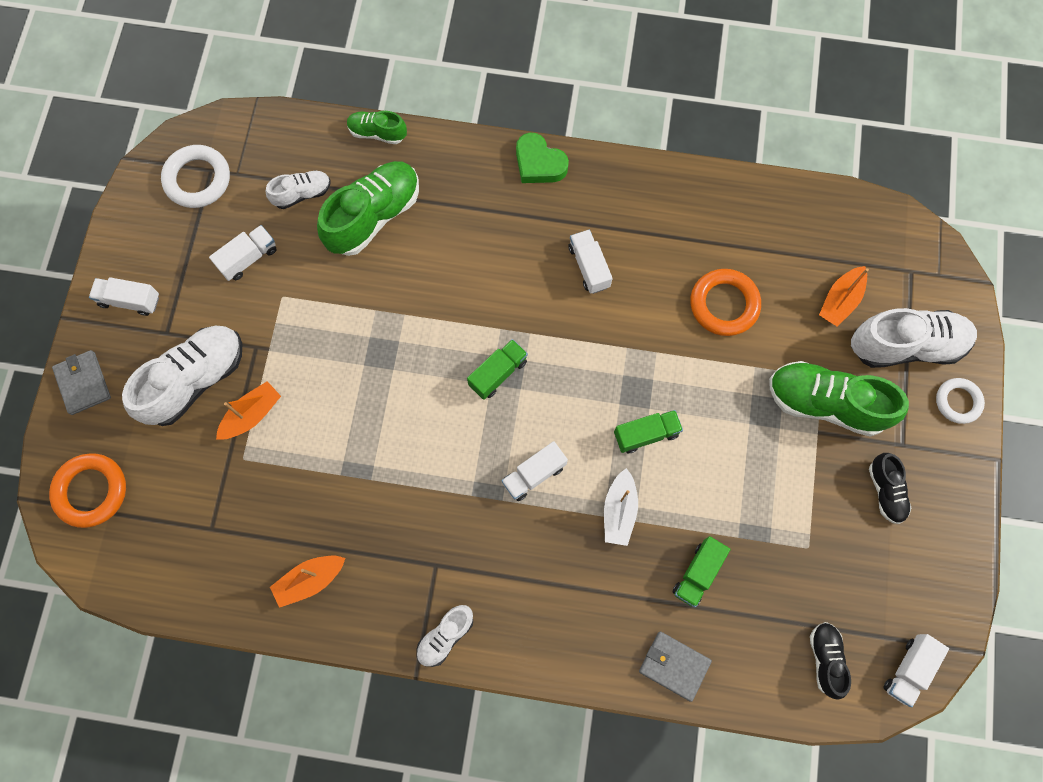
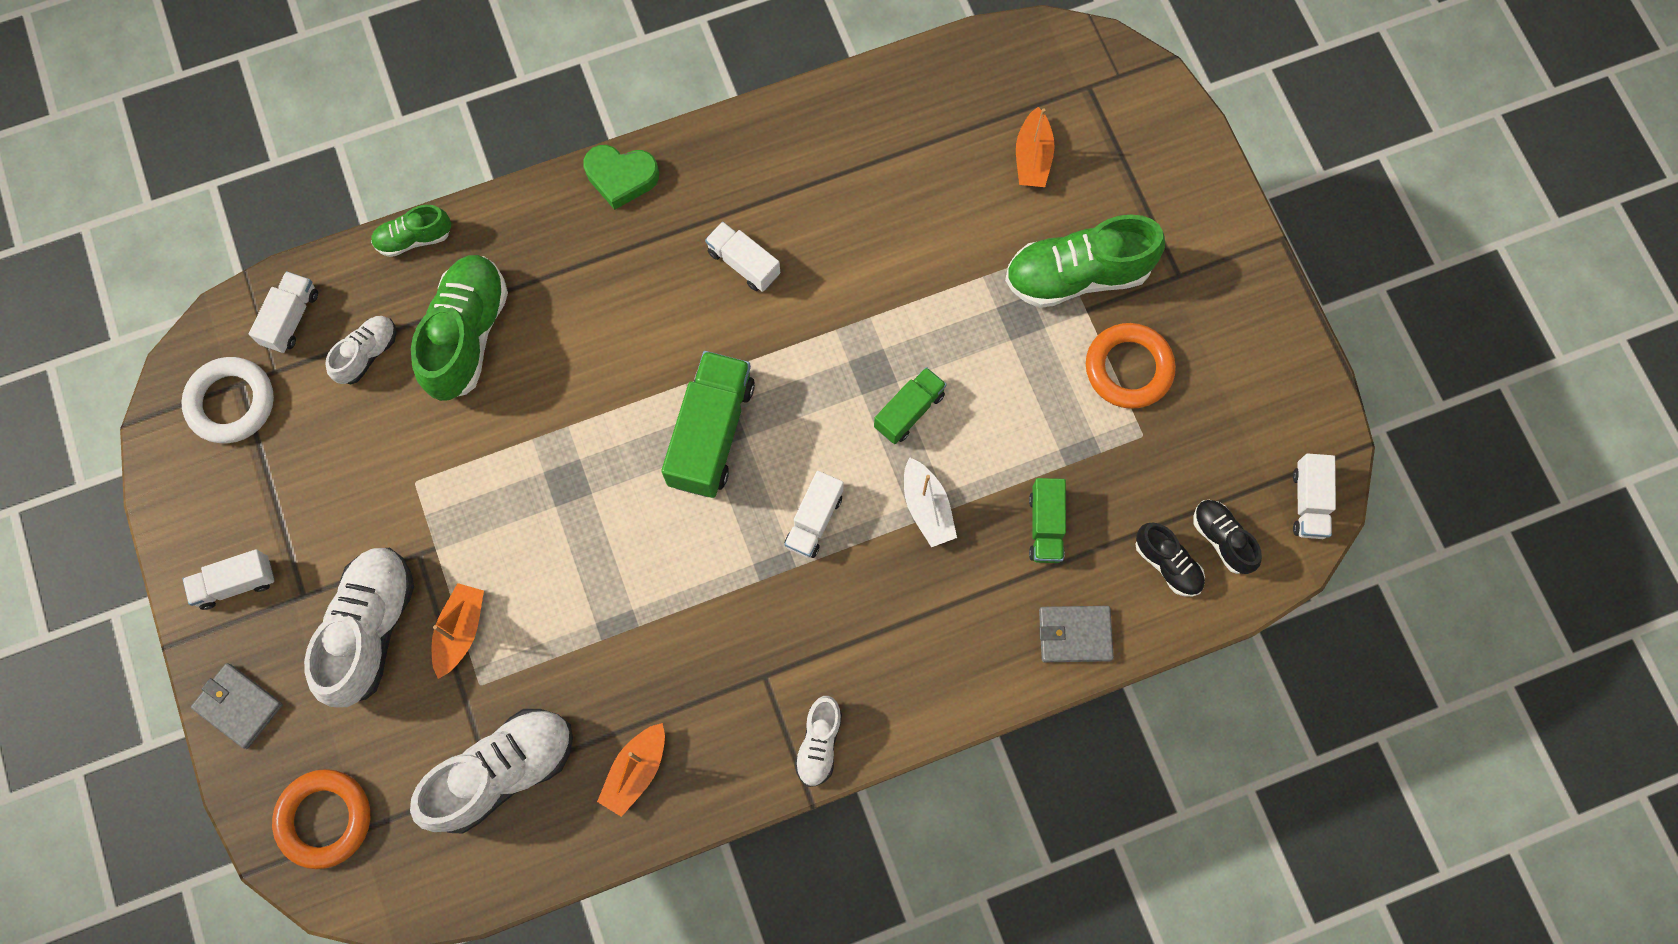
camera: 30 degrees left, 0 degrees up
white truck [209,225,277,281] -> white truck moved to [249,271,318,353]
green truck [467,339,528,400] -> green truck [661,351,755,498], size x1.74
orange ring [690,269,761,336] -> orange ring moved to [1086,323,1176,409]
white shoe [851,308,977,368] -> white shoe moved to [410,709,573,833]
black shoe [869,453,911,524] -> black shoe moved to [1136,523,1205,597]
white ring [936,378,985,424] -> none

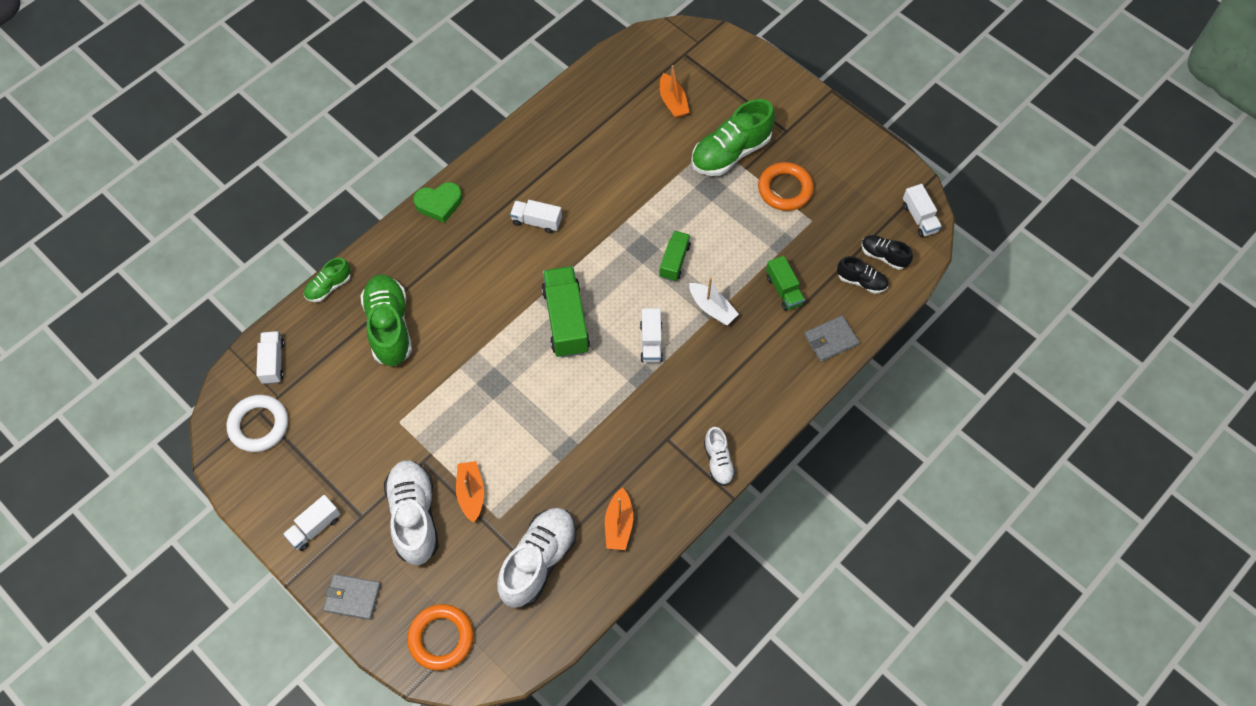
camera: 25 degrees left, 10 degrees down
white shoe [325,316,396,384] -> none

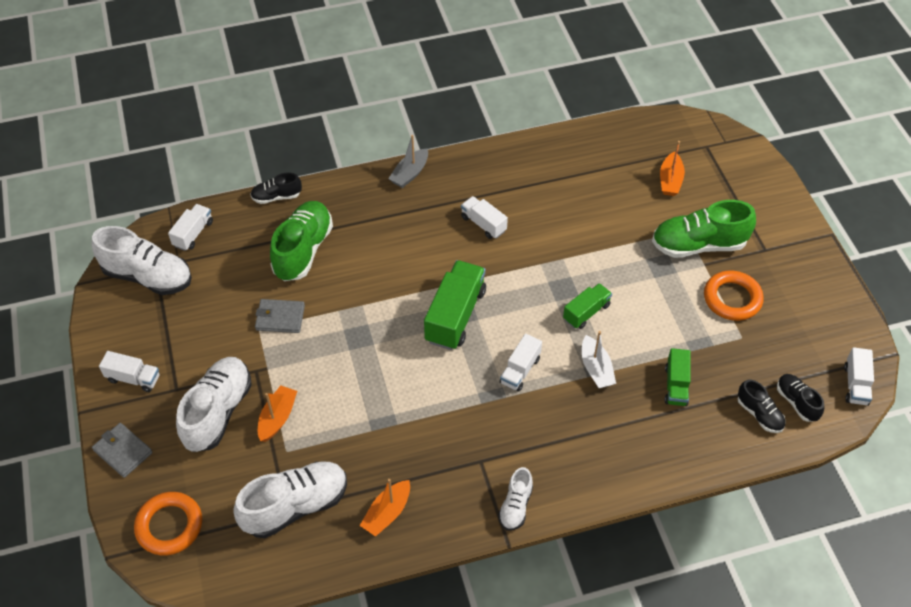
camera: 30 degrees right, 10 degrees down
white ring [226,395,288,452] -> white shoe [91,226,192,295]
white truck [283,495,341,551] -> white truck turned 150 degrees counterclockwise [99,351,160,392]
green shoe [304,258,351,302] -> black shoe [250,172,302,204]
green heart [413,182,462,223] -> grey boat [388,135,428,188]
grey wallet [804,315,859,362] -> grey wallet moved to [255,299,305,333]

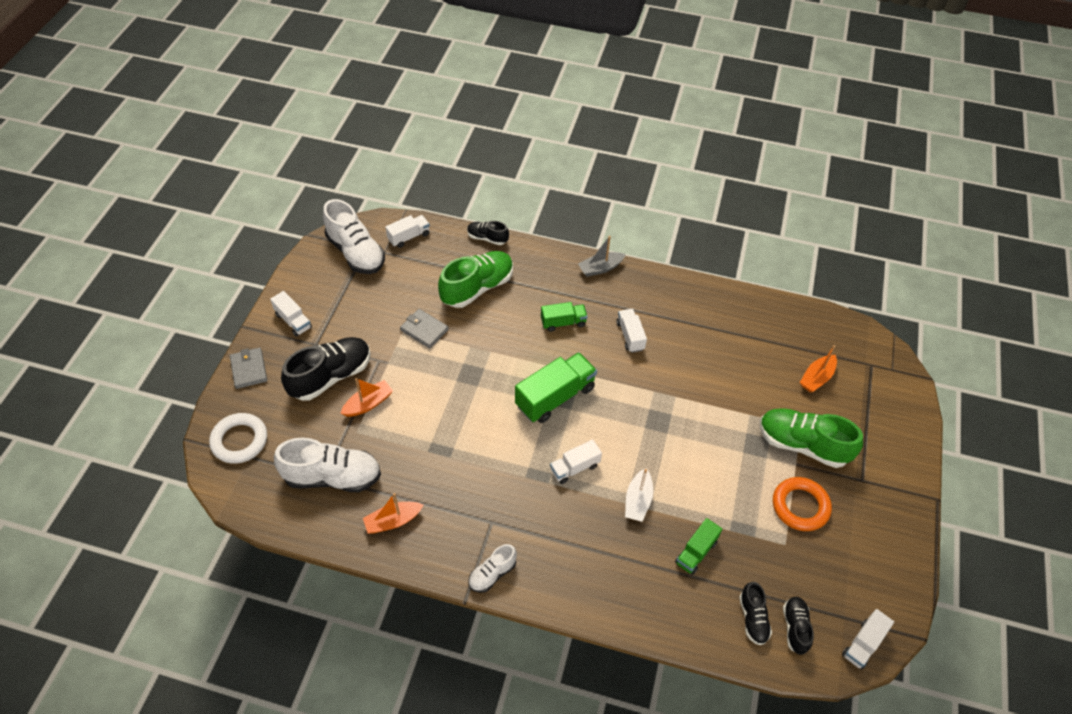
camera: 30 degrees right, 0 degrees up
orange ring [134,492,202,556] -> white ring [209,413,267,464]
white shoe [176,357,252,452] -> black shoe [281,337,371,401]
green truck [563,283,612,329] -> green truck moved to [541,302,588,332]

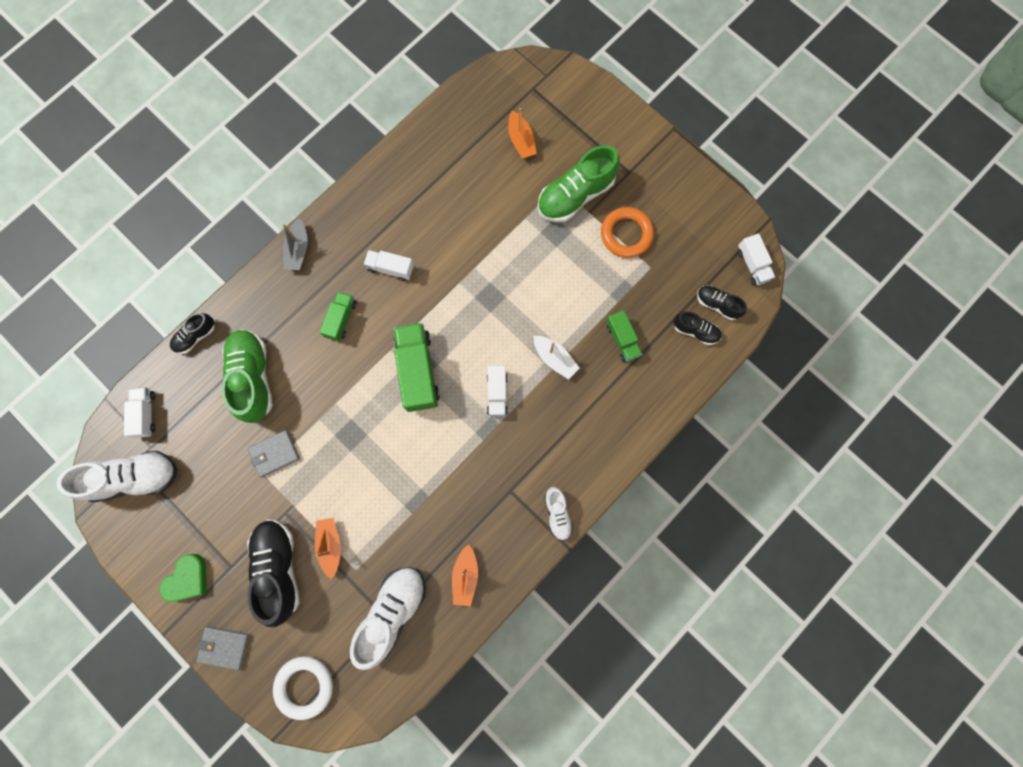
camera: 60 degrees left, 25 degrees up
white truck [270,291,312,337] -> green heart [159,554,207,602]

